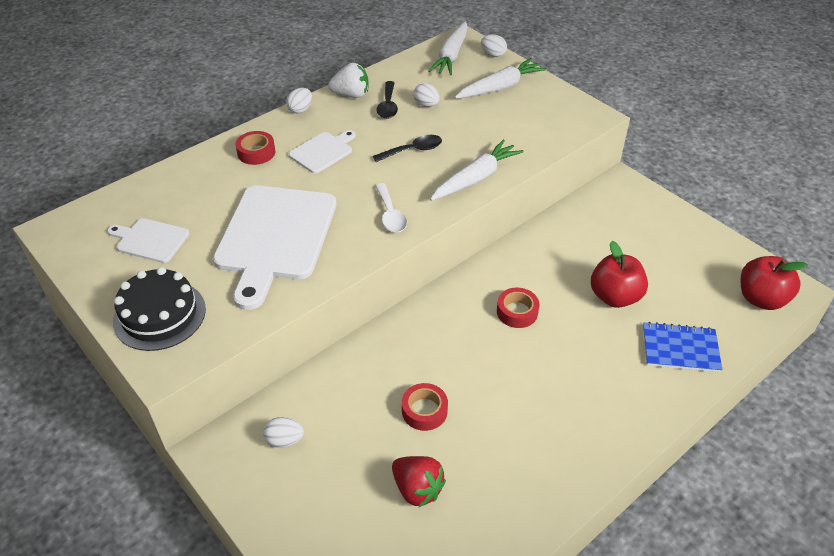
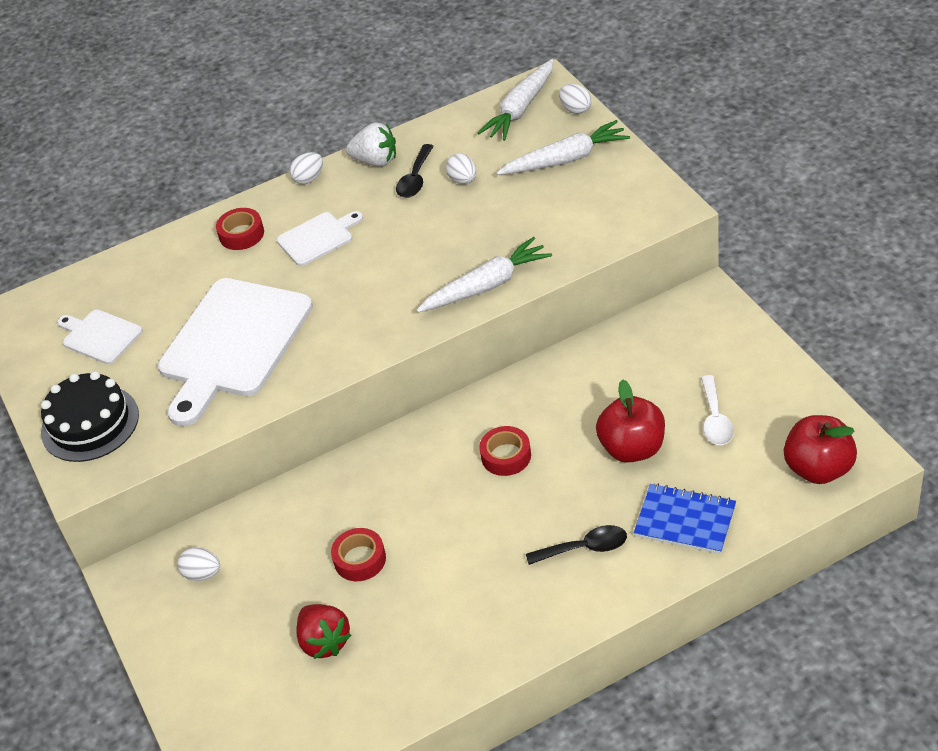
camera: 20 degrees right, 0 degrees up
black spoon [373,135,442,162] -> black spoon moved to [526,525,627,565]
white spoon [375,183,407,232] -> white spoon moved to [701,375,734,445]

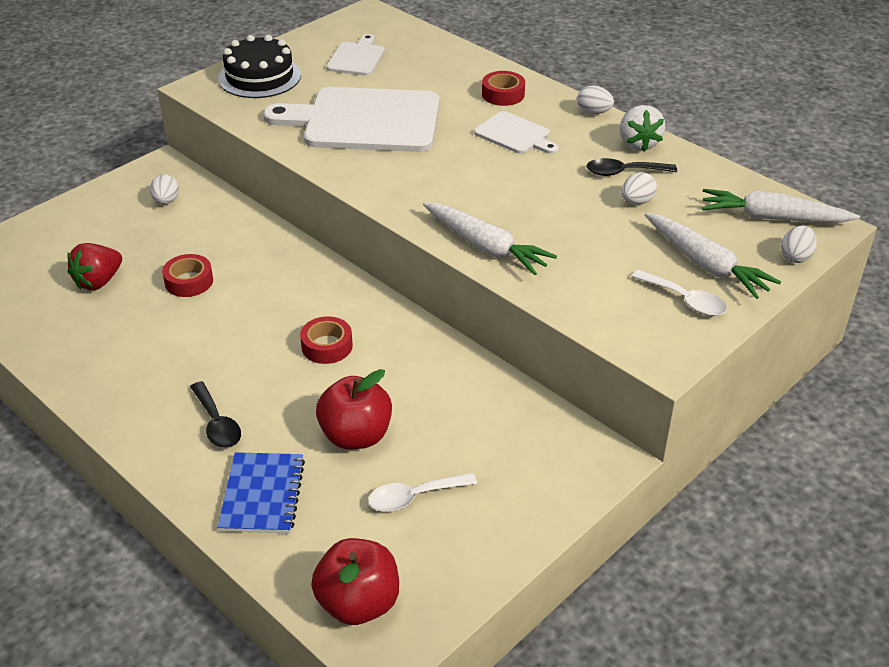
camera: 65 degrees right, 5 degrees down
none -> white spoon [631,270,727,316]

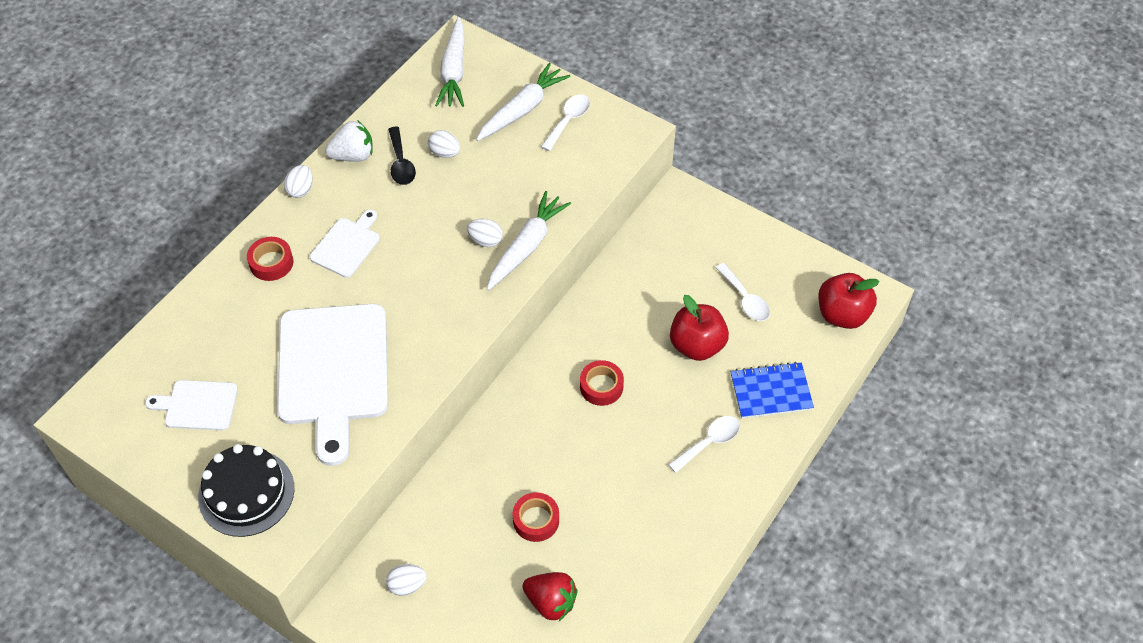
camera: 100 degrees left, 15 degrees up
black spoon [190,381,241,448] -> white spoon [668,416,740,473]
white egg [781,225,817,263] -> white egg moved to [467,219,503,247]

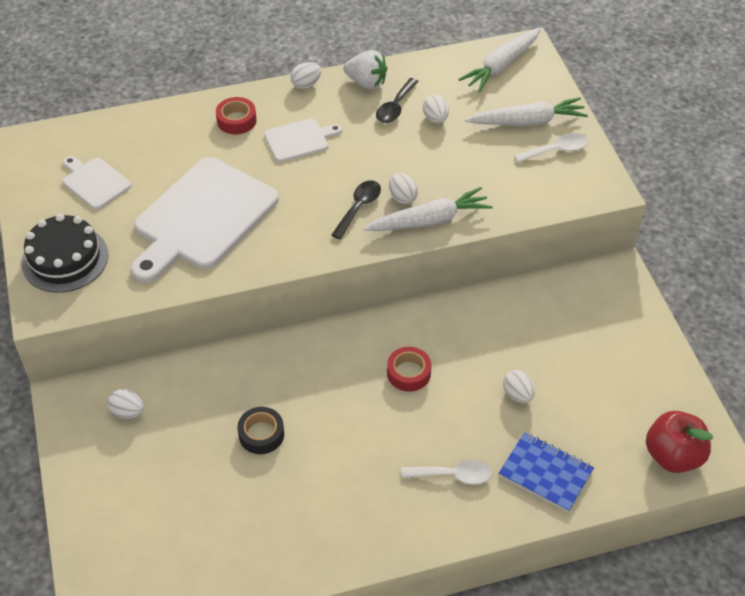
camera: 40 degrees right, 5 degrees down
red tape [513,492,559,542] -> black tape [237,407,284,454]
red strawberry [522,572,578,621] -> none
red apple [670,295,729,361] -> white egg [503,370,535,403]
white spoon [716,263,770,321] -> none
none -> black spoon [331,180,381,239]

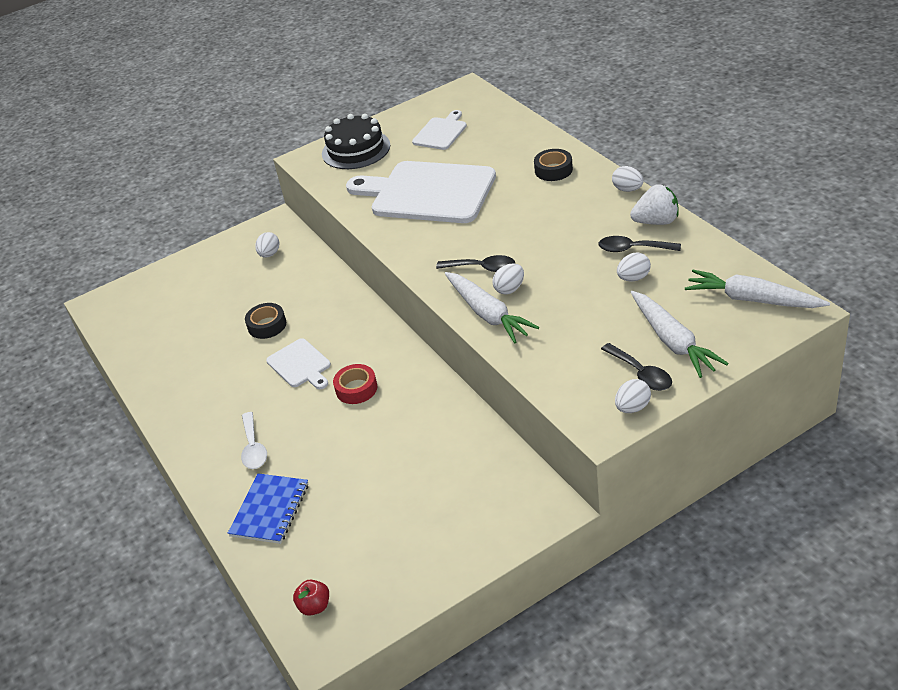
camera: 80 degrees right, 10 degrees down
red tape [216,97,257,134] -> black tape [534,149,573,181]
white cutting board [264,119,342,162] -> white cutting board moved to [266,338,331,389]
white strawberry [343,50,387,89] -> white strawberry turned 105 degrees counterclockwise [630,184,679,225]
white egg [503,370,535,403] -> white egg moved to [615,379,651,413]
white spoon [514,133,589,163] -> black spoon [601,343,672,391]
red apple [646,411,713,473] -> red apple [293,579,329,616], size x0.52

